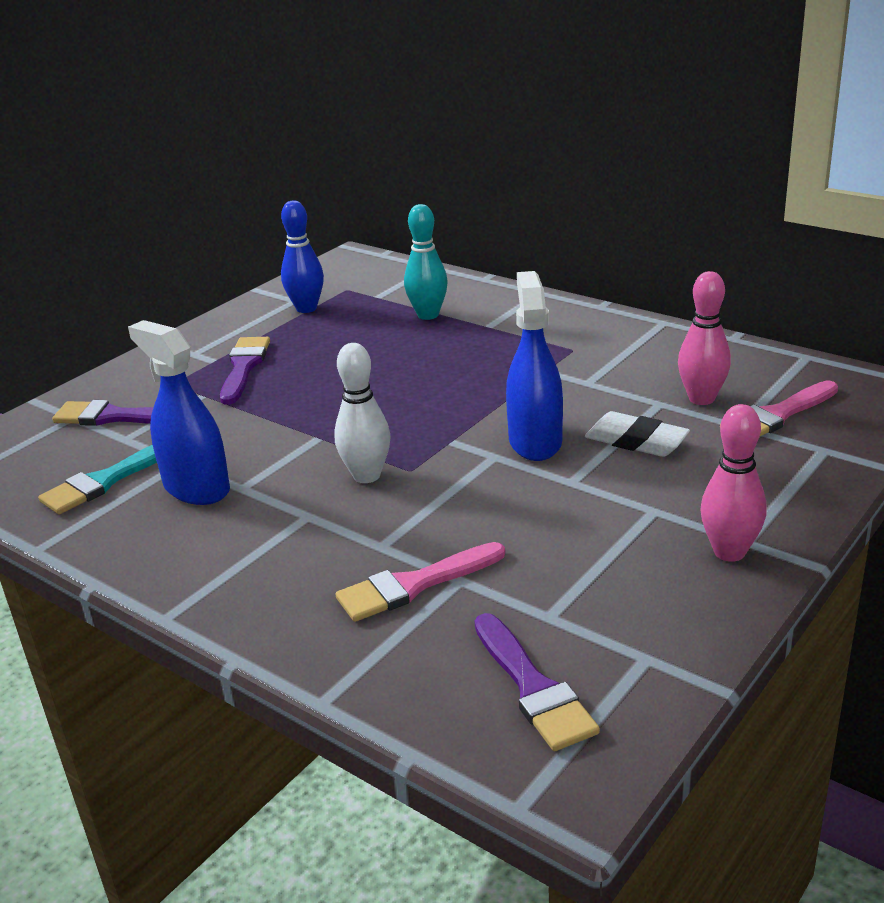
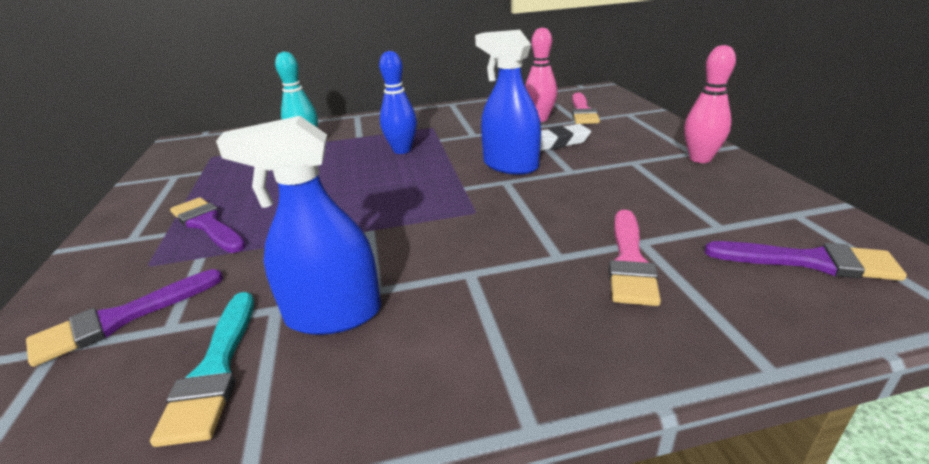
camera: 50 degrees left, 0 degrees up
blue bowling pin [281,201,324,313] -> blue bowling pin moved to [379,51,417,154]
white bowling pin [334,343,390,483] -> none

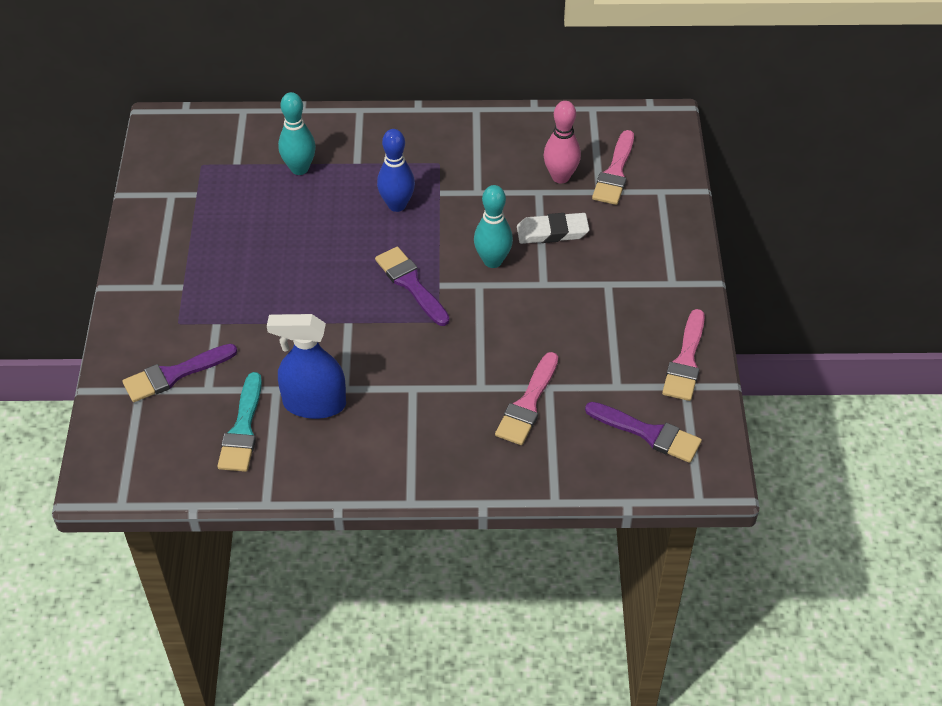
camera: 10 degrees right, 20 degrees up
purple brush [170,197,246,253] -> purple brush moved to [375,247,450,326]
blue spray bottle [475,30,541,175] -> turquoise bowling pin [474,185,513,268]
pink bowling pin [684,45,736,163] -> none
none -> pink brush [662,309,705,401]

